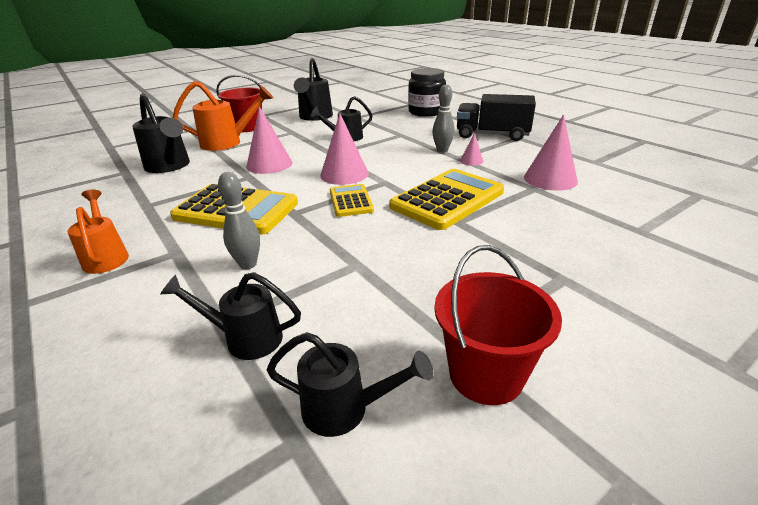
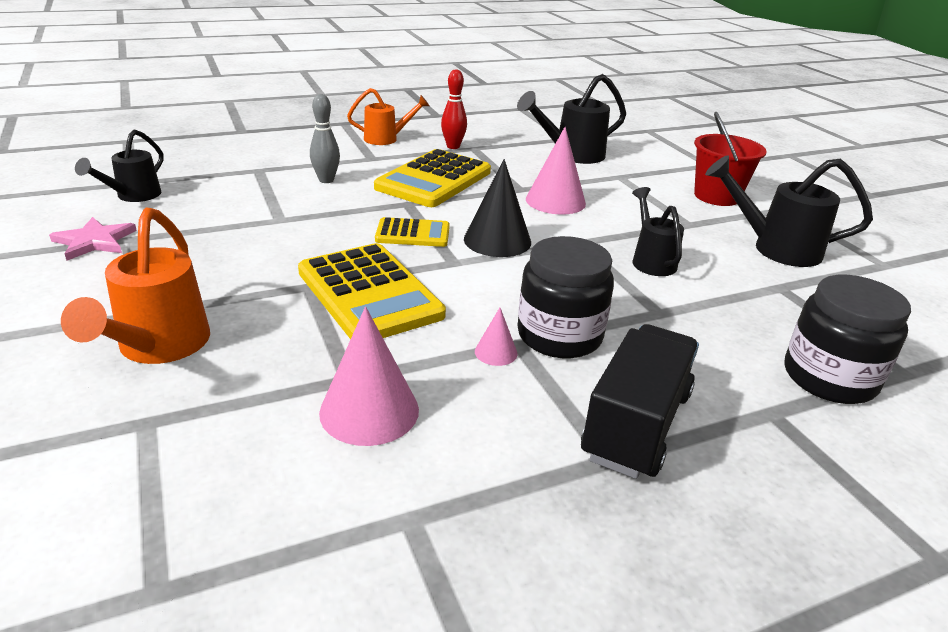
camera: 100 degrees right, 0 degrees up
black watering can [160,272,301,360] -> none
orange watering can [173,81,273,151] -> orange watering can moved to [61,208,210,364]
pink cone [320,113,369,185] -> black cone [464,159,531,257]
grey bowling pin [432,85,455,153] -> black jar [517,236,614,358]
red bucket [434,245,562,405] -> pink star [49,217,137,261]
none -> red bowling pin [441,69,467,149]

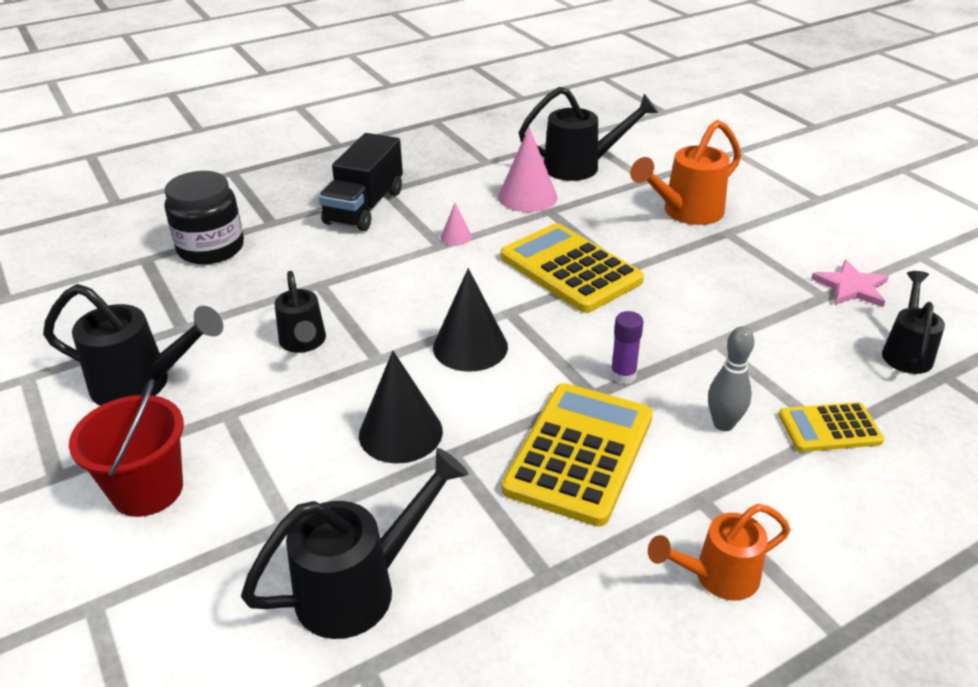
camera: 175 degrees right, 5 degrees up
orange watering can [61,208,210,364] -> orange watering can turned 120 degrees counterclockwise [630,120,741,225]
yellow calculator [375,217,450,247] -> yellow calculator moved to [779,402,884,452]
red bowling pin [441,69,467,149] -> none
black jar [517,236,614,358] -> none
pink cone [526,127,586,214] -> black cone [359,351,443,463]
none -> black watering can [519,87,658,181]
none -> purple glue stick [611,311,644,384]

